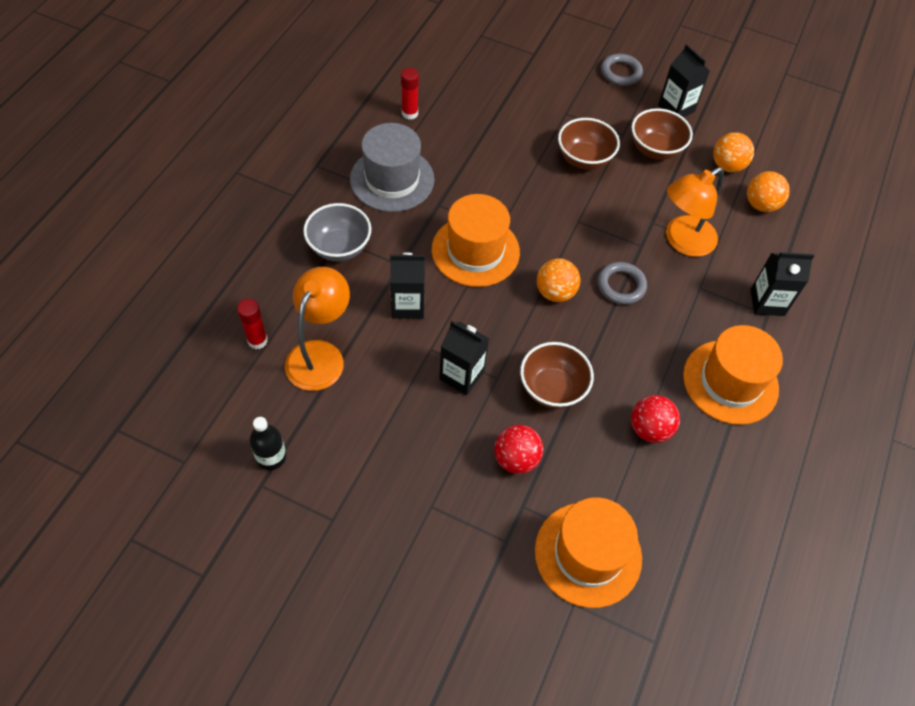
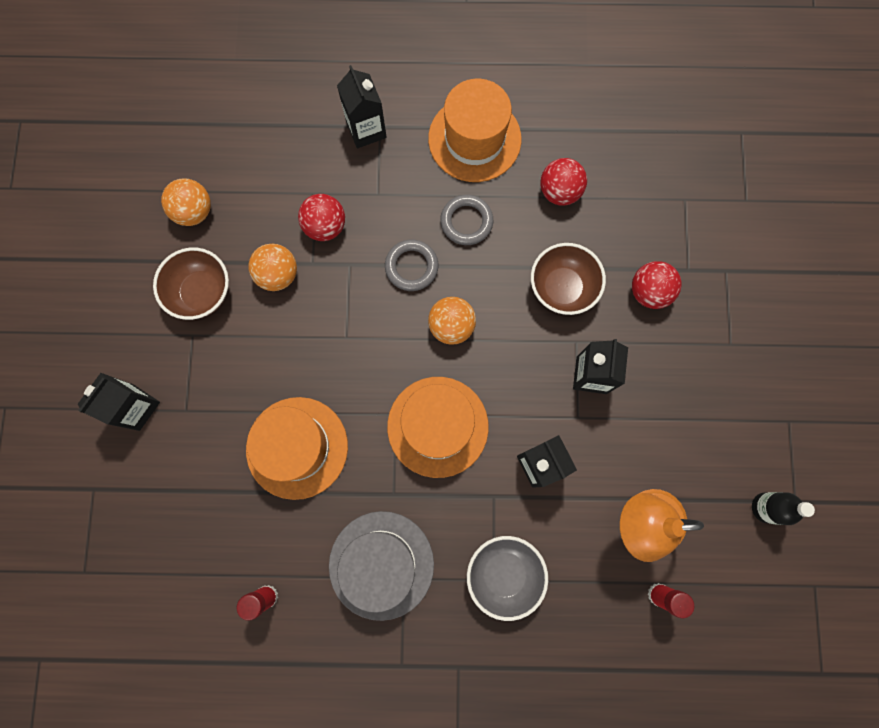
camera: 110 degrees left, 20 degrees up
orange hat [535,497,642,608] -> orange hat moved to [246,397,348,500]
brown bowl [558,118,620,170] -> none
grey ring [601,54,643,86] -> grey ring moved to [440,195,493,245]
black carton [658,44,710,118] -> black carton moved to [77,373,160,431]
orange lamp [666,167,724,257] -> red ball [298,194,345,241]
orange ball [747,171,790,212] -> orange ball moved to [248,244,297,291]

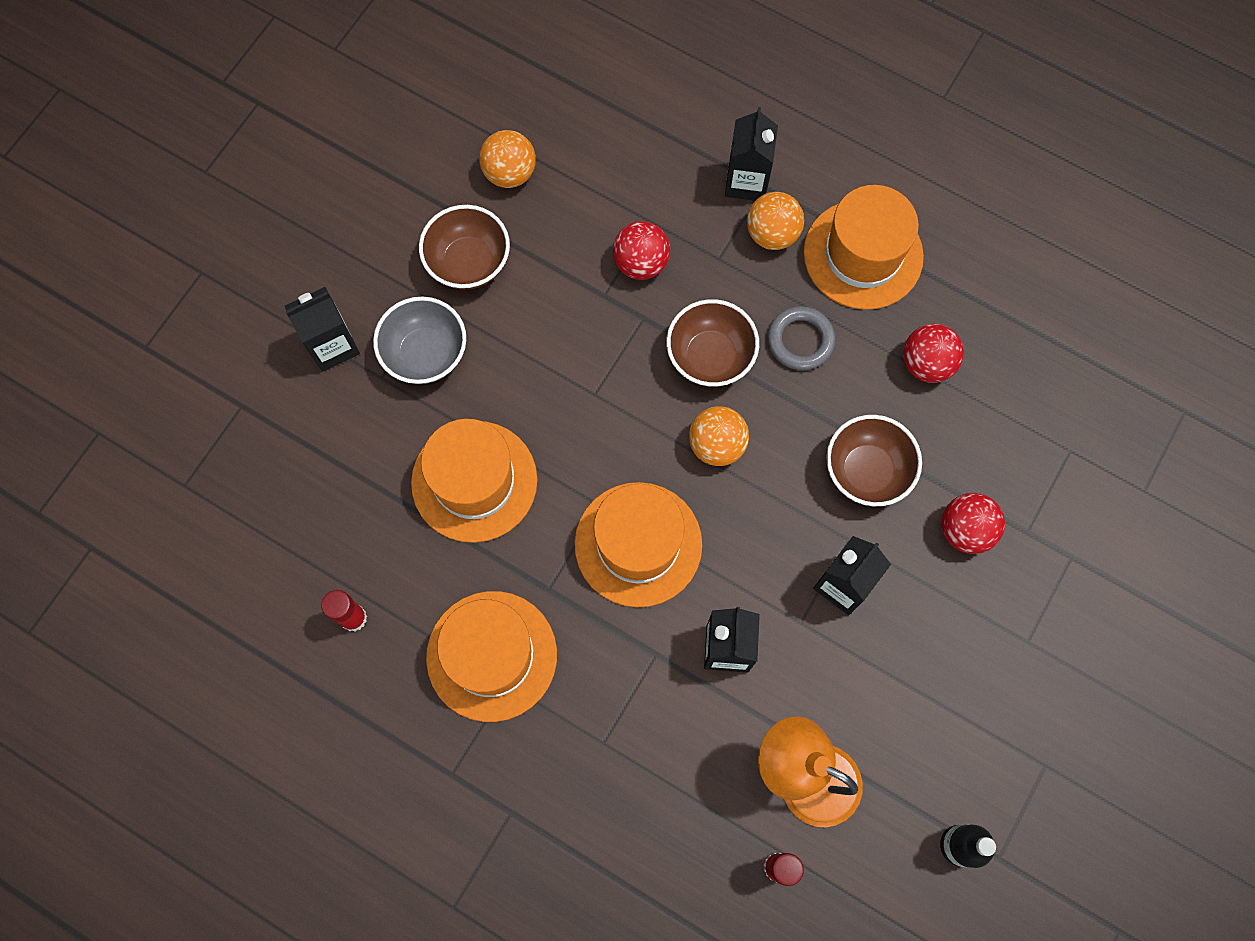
camera: 30 degrees right, 5 degrees down
orange ball [248,244,297,291] -> orange ball moved to [747,192,804,250]
grey hat [329,511,434,621] -> orange hat [426,591,557,722]
grey ring [385,240,438,291] -> brown bowl [666,299,759,387]
grey bowl [467,536,548,621] -> grey bowl moved to [373,297,466,384]

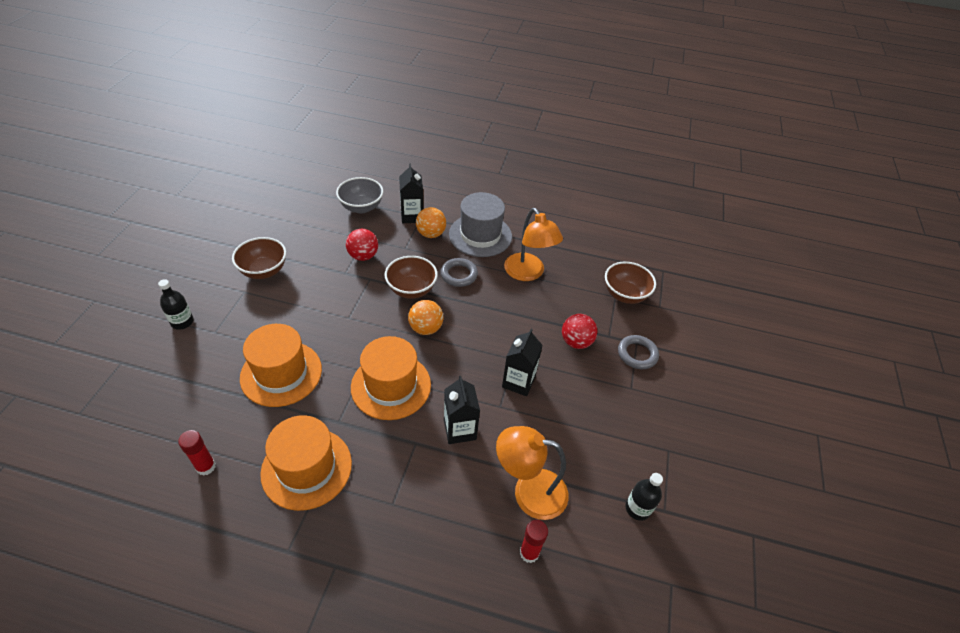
camera: 20 degrees left, 25 degrees down
black carton [285,287,360,372] -> black bottle [158,279,194,330]
grey bowl [373,297,466,384] -> grey bowl moved to [336,177,383,214]
orange ball [479,130,536,188] -> none
orange hat [804,185,924,310] -> grey hat [449,192,512,257]
brown bowl [826,415,922,506] -> brown bowl moved to [605,262,656,304]
red ball [903,324,964,383] -> orange lamp [504,208,563,281]
none -> grey ring [618,335,659,369]

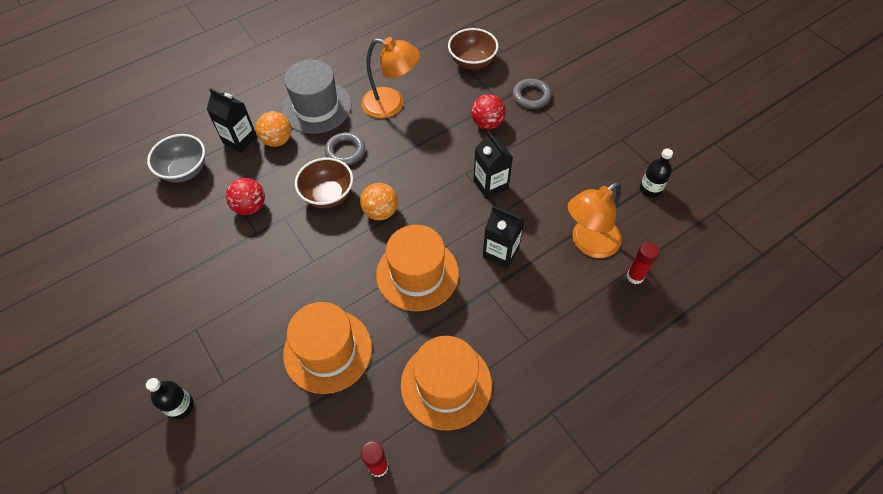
camera: 45 degrees left, 10 degrees up
brown bowl [232,237,286,279] -> none

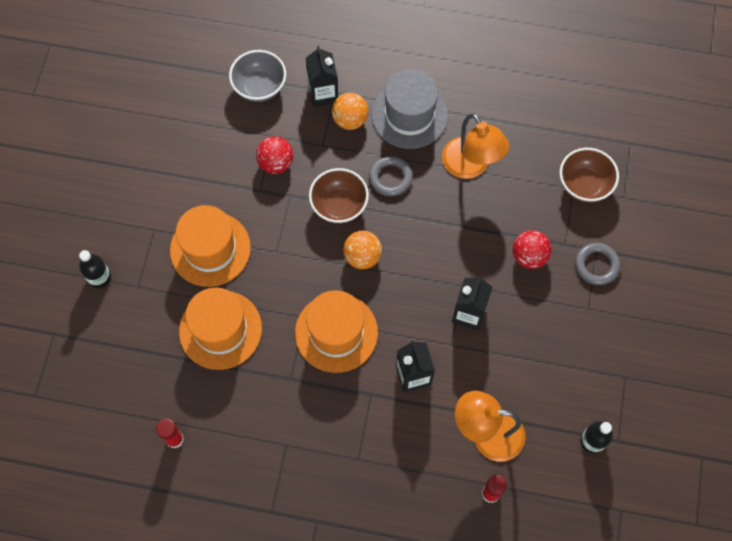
camera: 45 degrees right, 10 degrees up
orange hat [401,336,492,430] -> orange hat moved to [170,205,251,287]

